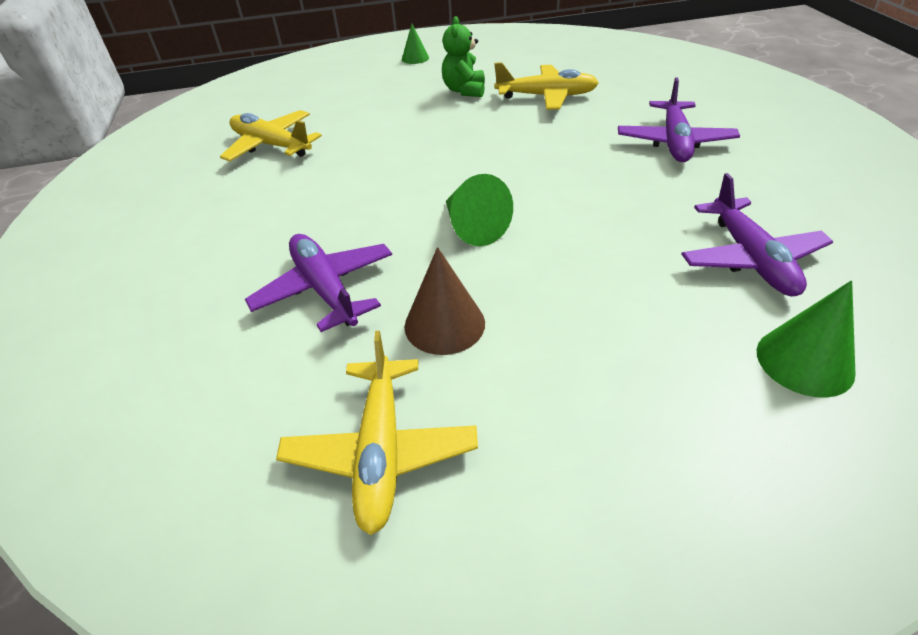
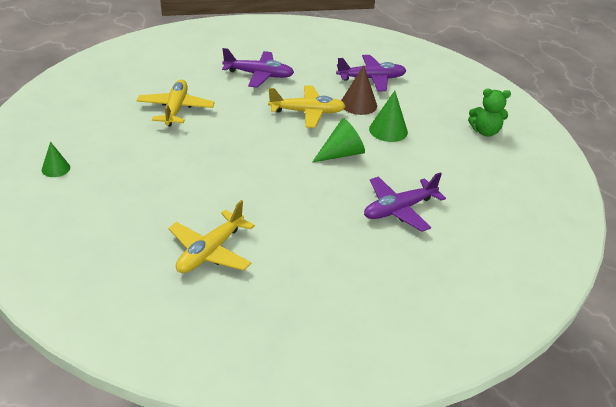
camera: 95 degrees left, 5 degrees down
yellow plane [276,331,478,535] -> yellow plane moved to [268,85,346,128]
brown cone [404,247,485,355] -> brown cone moved to [341,65,377,115]
green teddy bear [442,16,485,97] -> green teddy bear moved to [468,89,511,137]
green cone [757,280,855,398] -> green cone moved to [369,91,408,142]

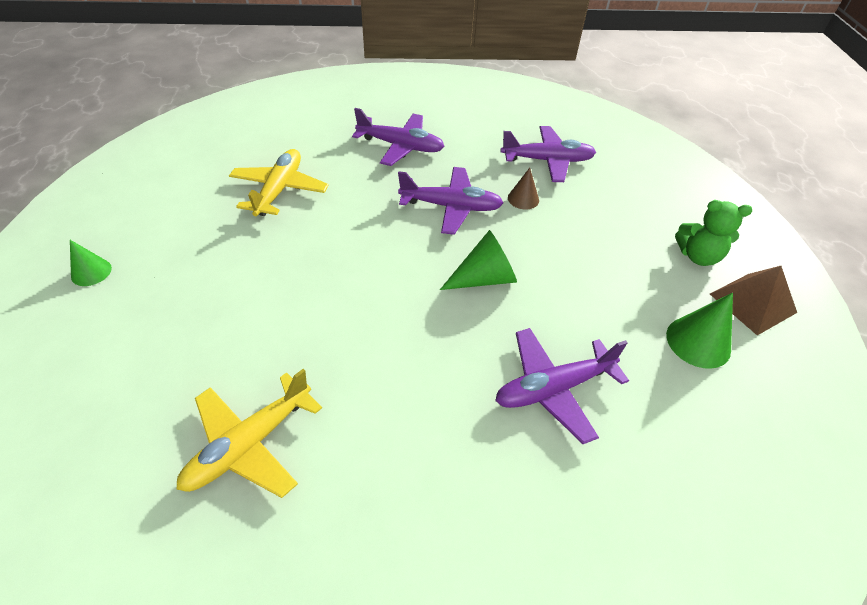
camera: 10 degrees right, 10 degrees up
yellow plane [268,85,346,128] -> purple plane [398,167,503,235]
brown cone [341,65,377,115] -> brown cone [508,168,539,210], size x0.63
green cone [369,91,408,142] -> green cone moved to [666,293,733,369]
none -> brown pyramid [710,266,797,335]

